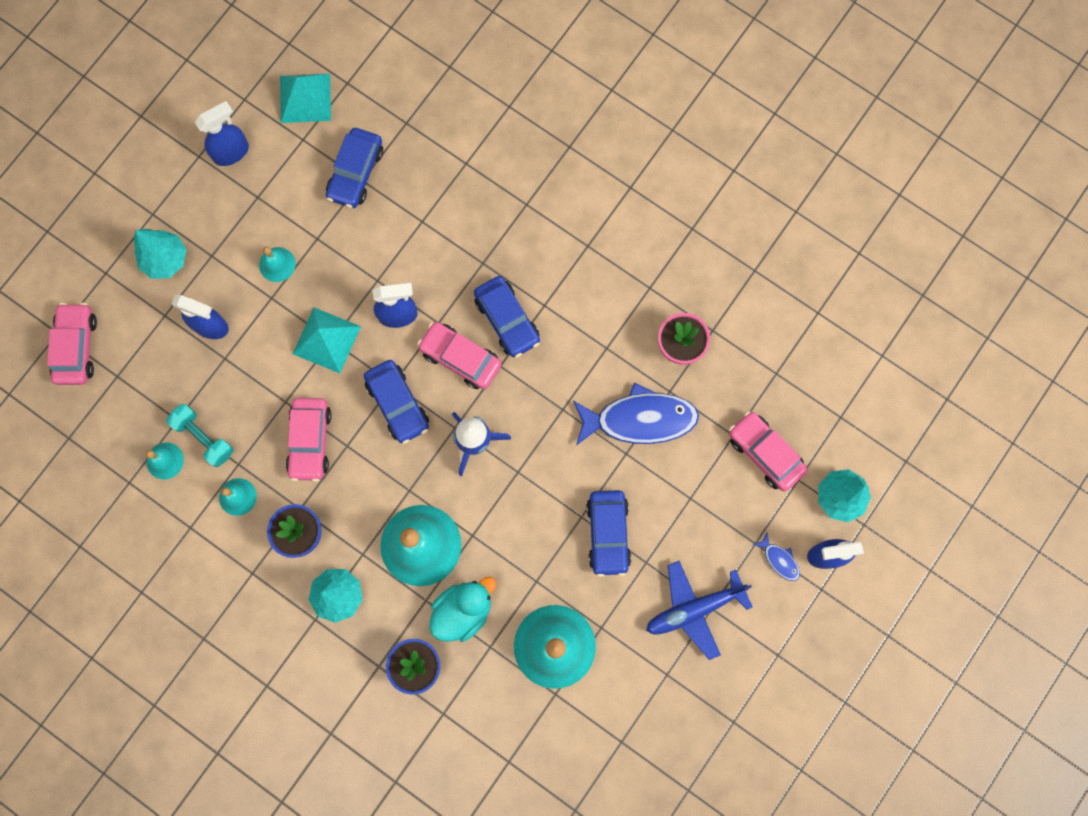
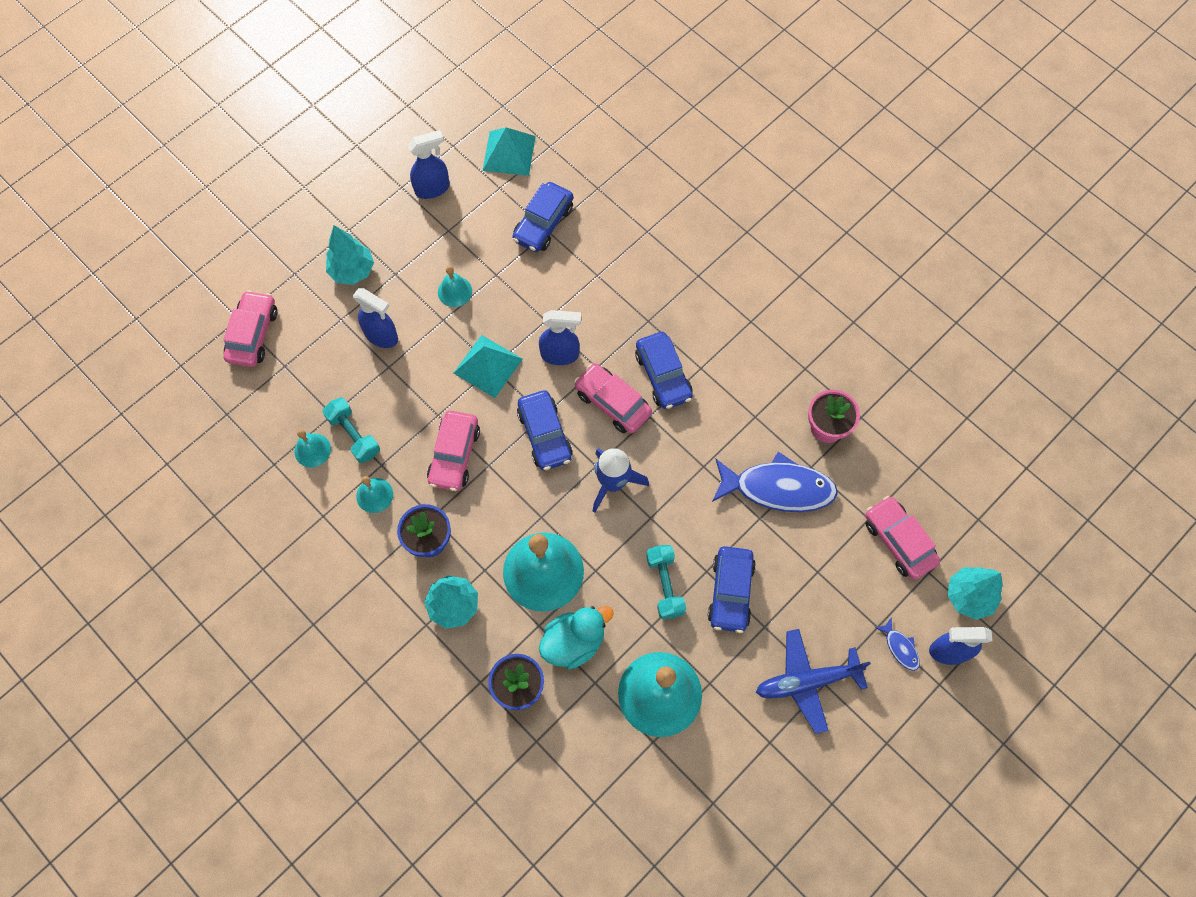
camera: 10 degrees right, 10 degrees down
none -> turquoise dumbbell [646,545,686,619]

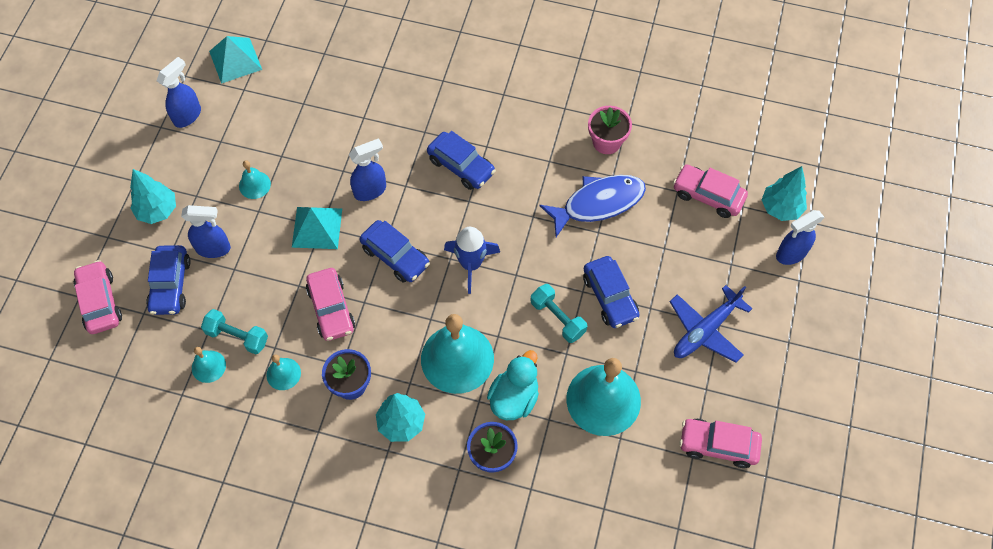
camera: 30 degrees left, 5 degrees down
blue car [512,182,573,252] -> blue car moved to [146,245,191,315]
pink car [574,363,652,433] -> pink car moved to [680,419,762,468]
blue fish [875,617,920,671] -> none

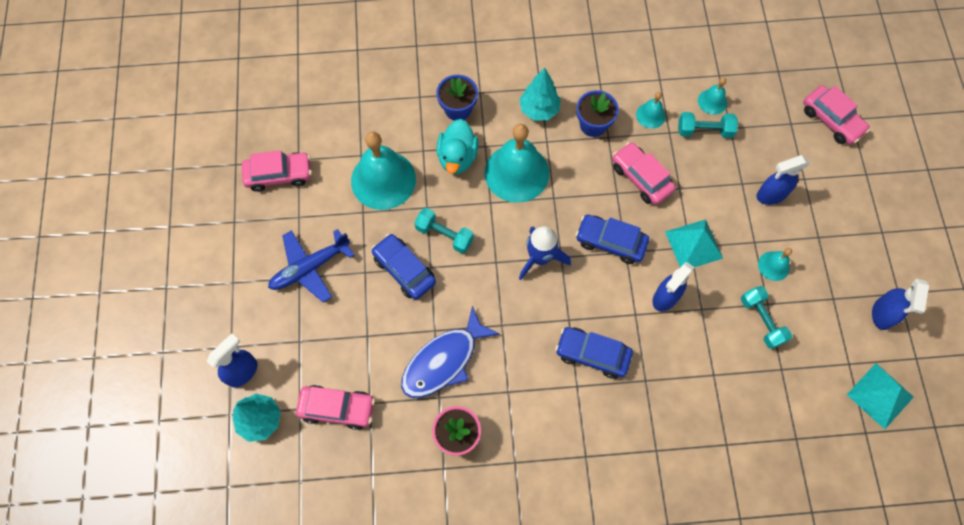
camera: 160 degrees right, 5 degrees up
turquoise tree [130,169,176,224] -> none
blue car [146,245,191,315] -> none
blue plane [670,285,752,362] -> blue plane turned 150 degrees counterclockwise [268,229,355,302]
none -> turquoise dumbbell [741,286,792,349]

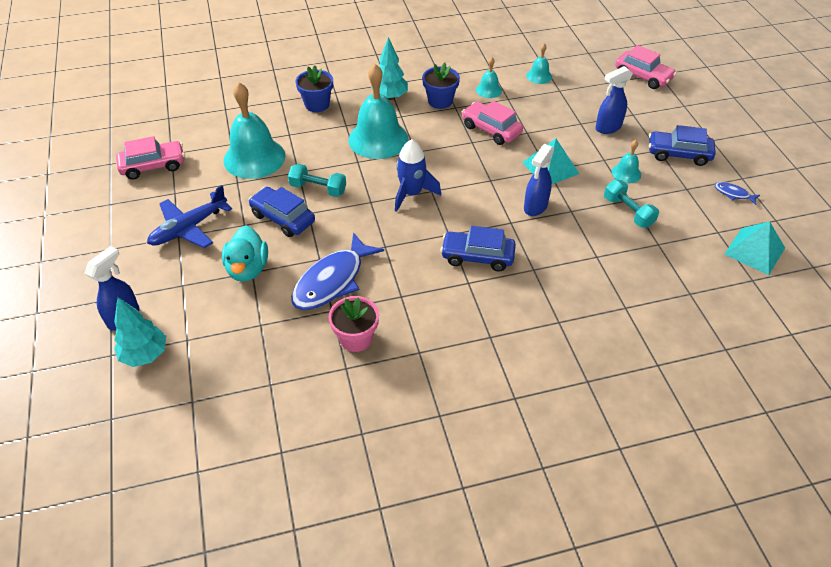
camera: 10 degrees left, 20 degrees down
pink car [296,385,375,430] -> none
turquoise duck [436,119,479,174] -> turquoise duck moved to [222,225,268,282]
blue car [576,215,649,264] -> blue car moved to [649,125,716,166]
turquoise dumbbell [678,112,738,138] -> none
blue spray bottle [872,279,929,330] -> blue fish [715,182,760,205]

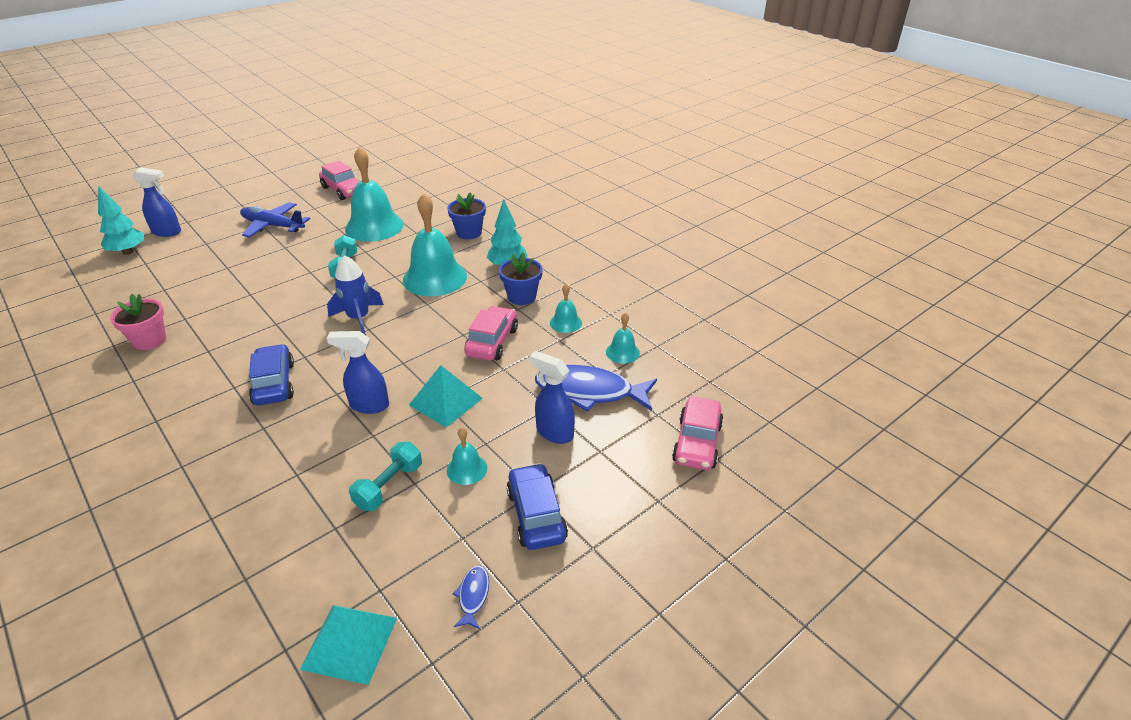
camera: 65 degrees right, 10 degrees down
turquoise duck [222,225,268,282] -> none
blue car [248,187,315,237] -> none
blue fish [291,232,384,310] -> blue fish moved to [535,365,657,412]

